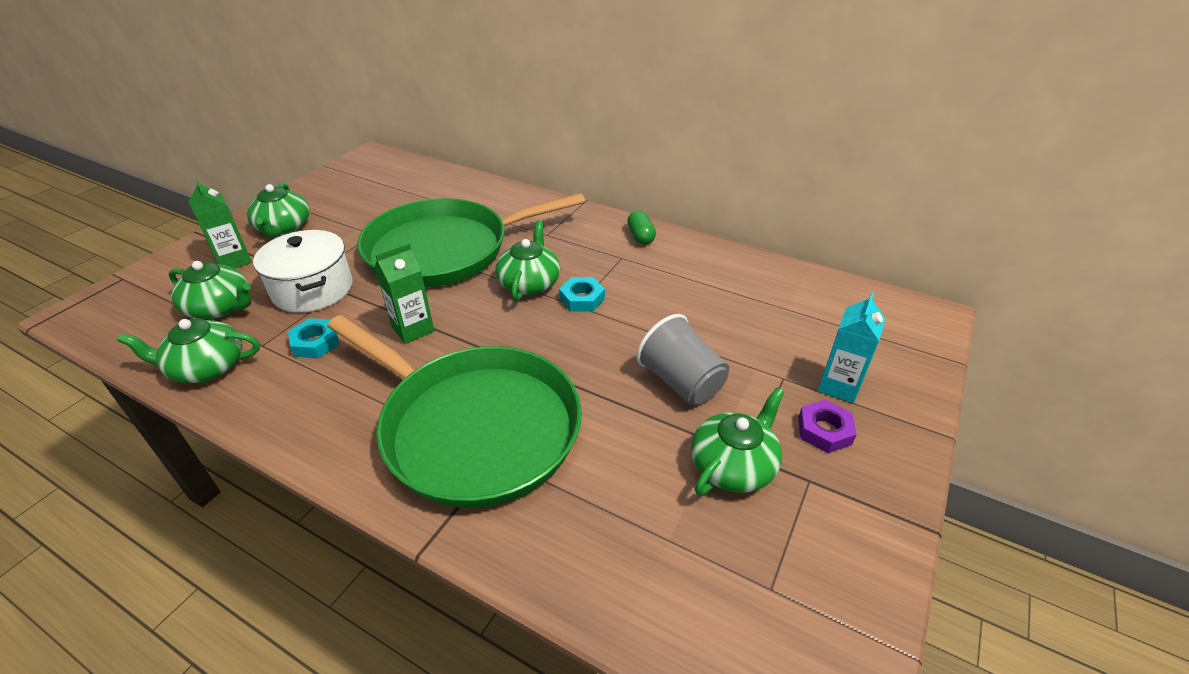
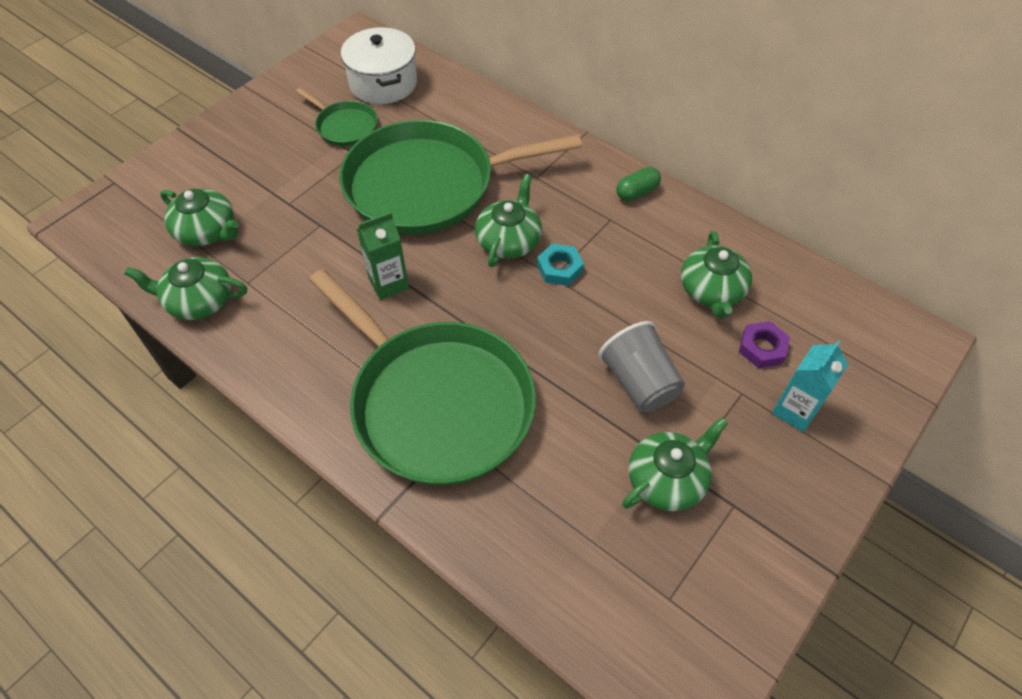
camera: 10 degrees right, 15 degrees up
green carton [189,179,252,269] -> none
green teapot [247,183,310,237] -> green teapot moved to [681,231,752,319]
white pot [253,230,353,313] -> white pot moved to [341,27,417,104]
turquoise nut [288,318,340,358] -> none
green capsule [627,210,656,245] -> green capsule turned 60 degrees clockwise [616,167,661,201]
purple nut [798,400,857,453] -> purple nut moved to [739,321,790,368]
none -> green pan [296,88,378,146]

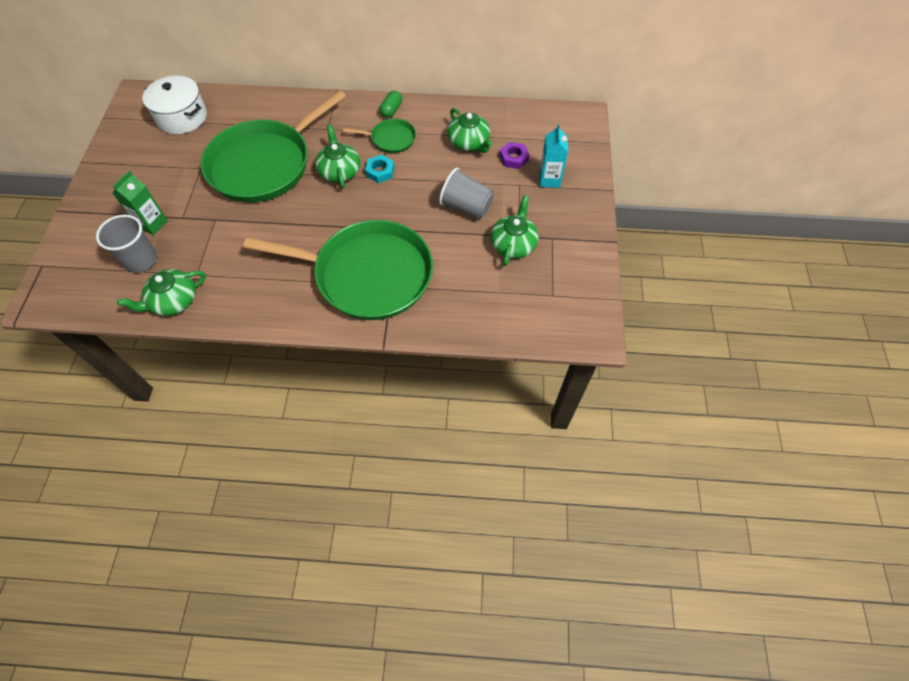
camera: 35 degrees left, 5 degrees up
green teapot [160,189,238,246] -> grey cup [96,215,157,273]
green pan [296,88,378,146] -> green pan moved to [343,119,416,153]
green carton [357,212,409,300] -> green carton moved to [113,171,168,235]

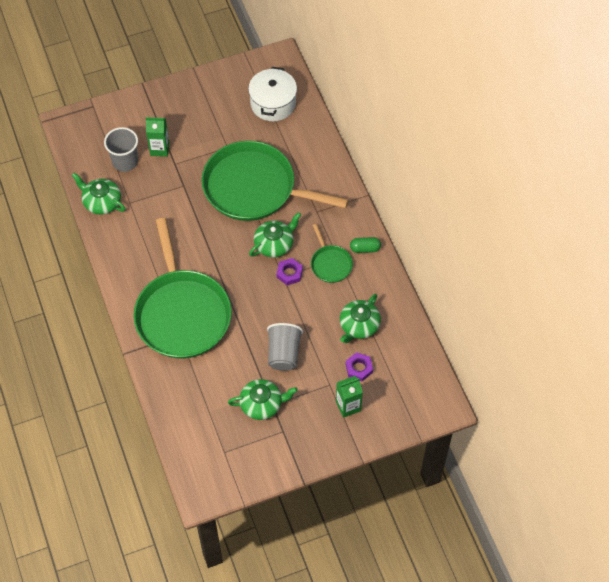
camera: 65 degrees right, 0 degrees up
turquoise nut [365,155,394,183] -> purple nut [276,258,303,285]
turquoise carton [539,124,568,188] -> green carton [336,376,363,418]

